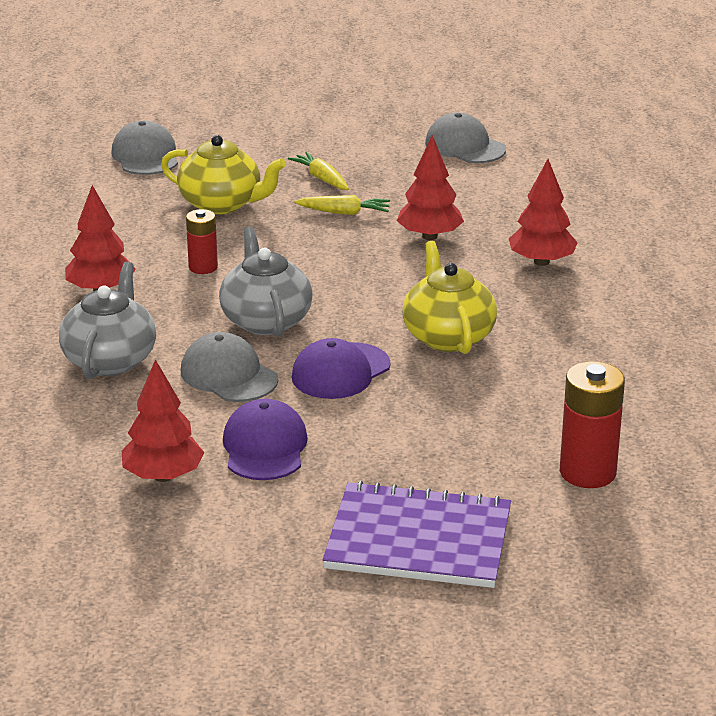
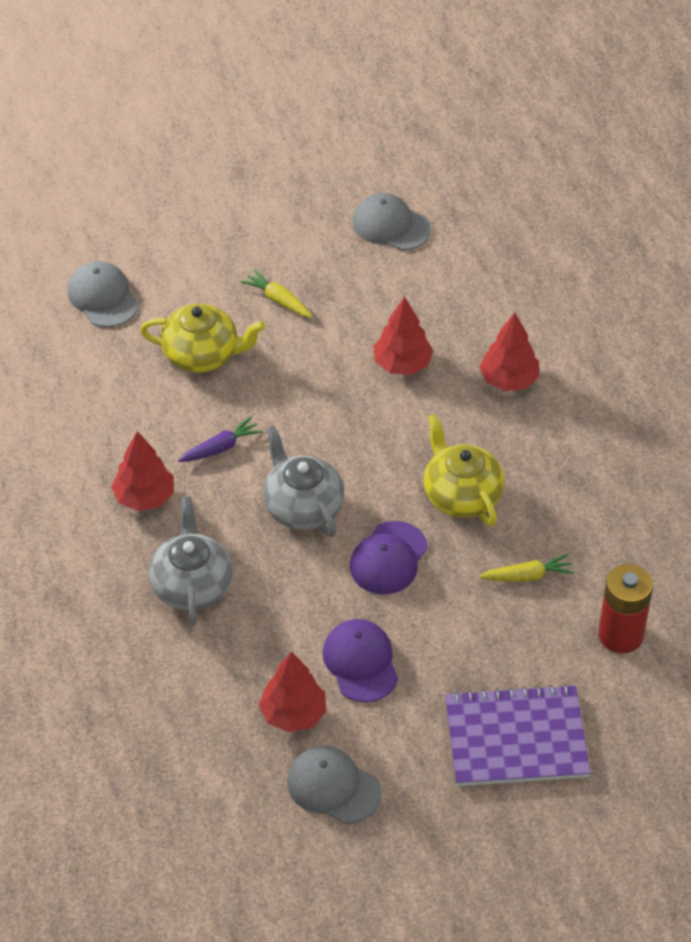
camera: 15 degrees left, 20 degrees up
grey cap [181,332,278,402] -> grey cap moved to [287,746,382,824]
red battery [186,209,218,274] -> purple carrot [178,416,263,462]
yellow carrot [294,195,390,215] -> yellow carrot moved to [479,554,574,582]

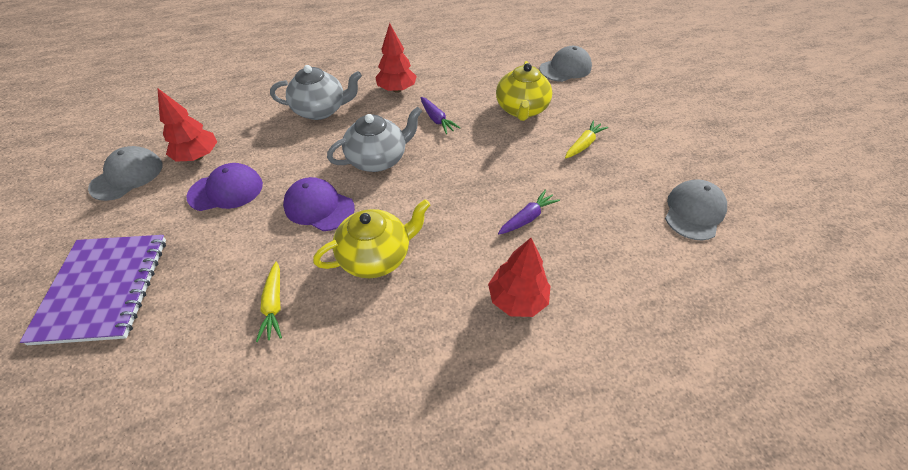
camera: 90 degrees right, 0 degrees up
red tree [373,297,433,375] -> purple carrot [498,190,560,234]
red battery [598,564,653,653] -> none

